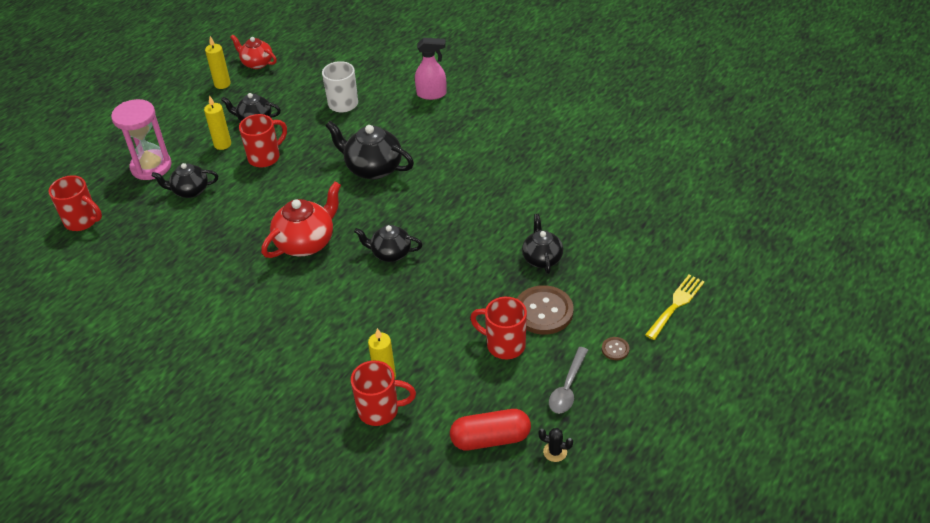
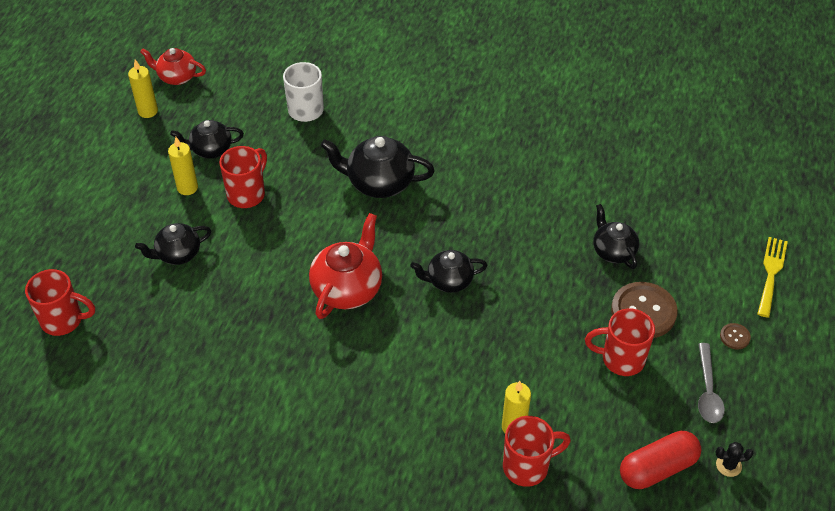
camera: 20 degrees left, 5 degrees up
pink hourglass [111,99,172,180] -> none
pink spray bottle [415,38,447,100] -> none

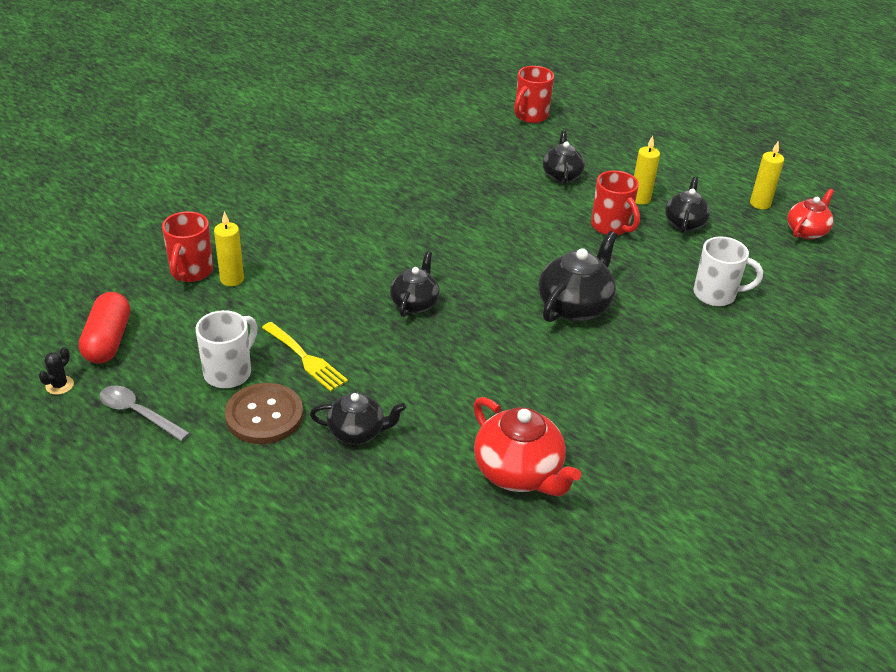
camera: 115 degrees right, 10 degrees down
red teapot [309,213,382,319] -> red teapot moved to [473,397,581,496]
red mug [585,309,655,376] -> white mug [196,310,258,388]
brown button [720,323,751,349] -> none
yellow fork [757,237,788,318] -> yellow fork moved to [262,322,348,392]

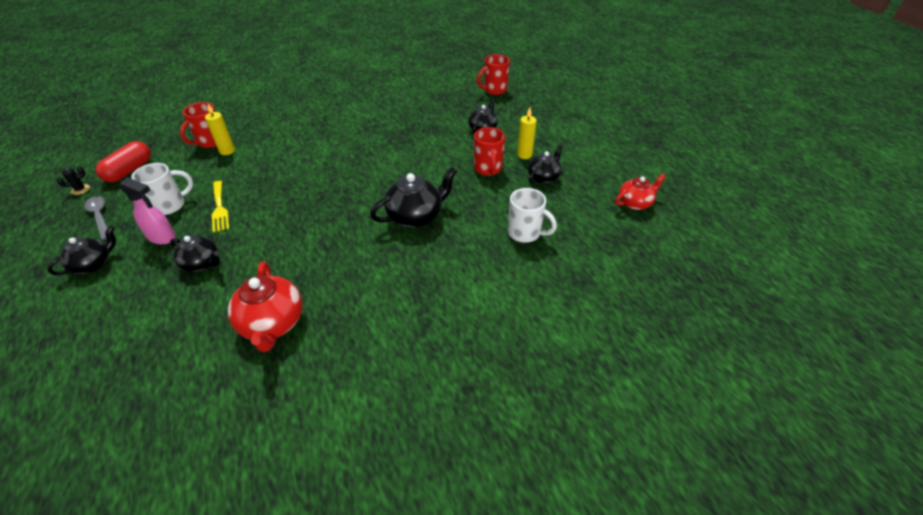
camera: 25 degrees right, 5 degrees up
brown button [225,383,303,444] -> pink spray bottle [119,177,176,244]
black teapot [390,251,440,317] -> black teapot moved to [47,226,116,275]
yellow candle [750,141,784,209] -> none

